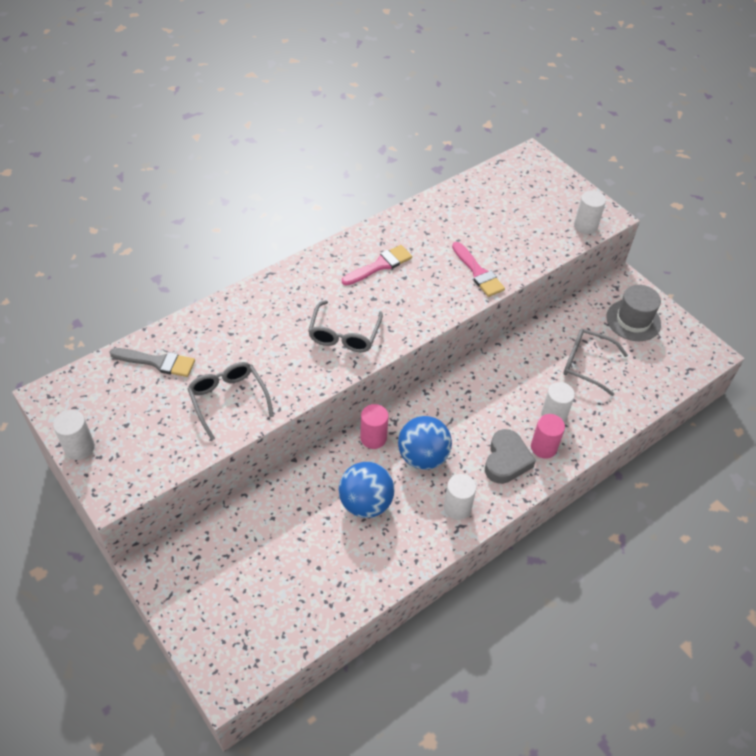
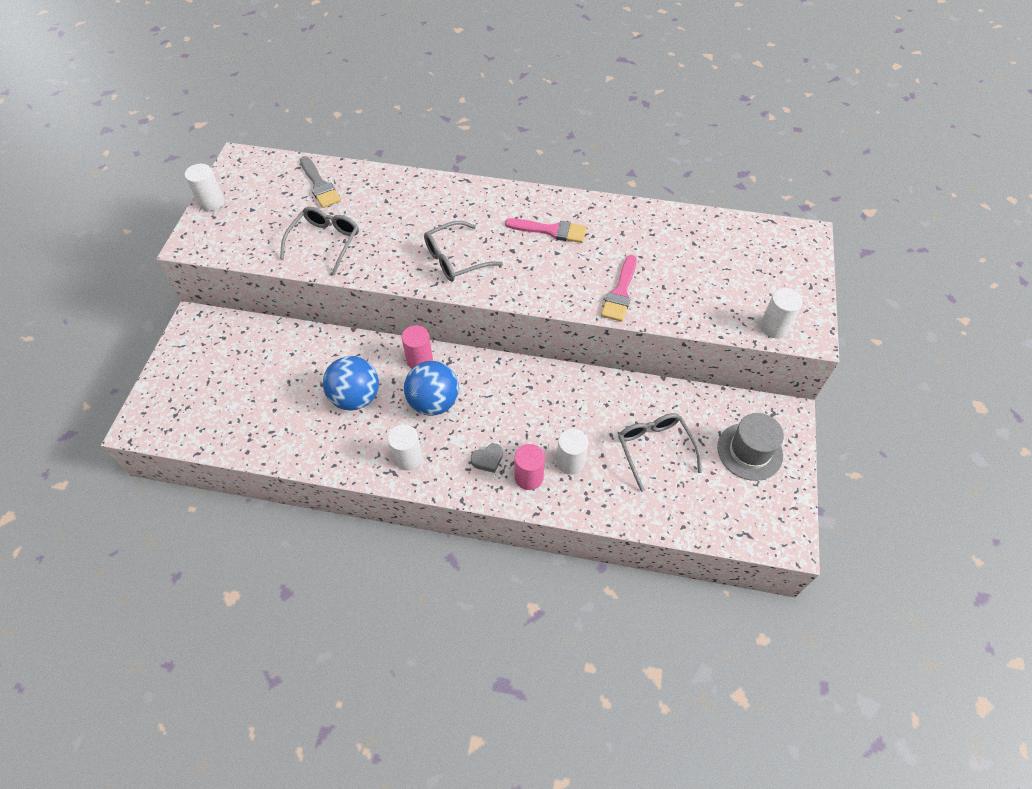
camera: 50 degrees right, 5 degrees up
grey heart [485,429,536,484] -> grey heart [471,444,503,473], size x0.55

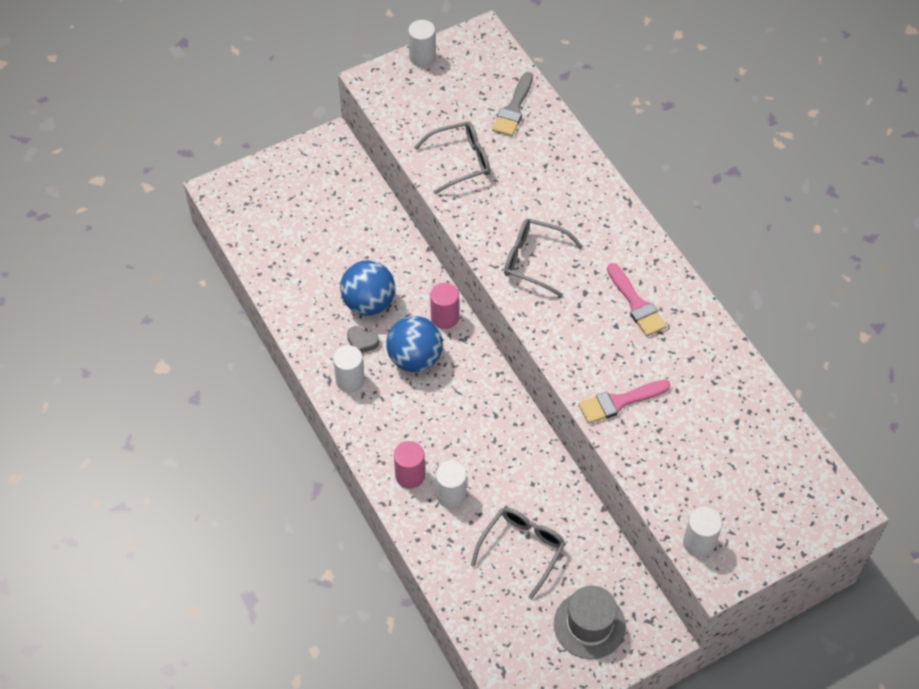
camera: 50 degrees right, 0 degrees up
grey heart [471,444,503,473] -> grey heart moved to [347,326,379,353]

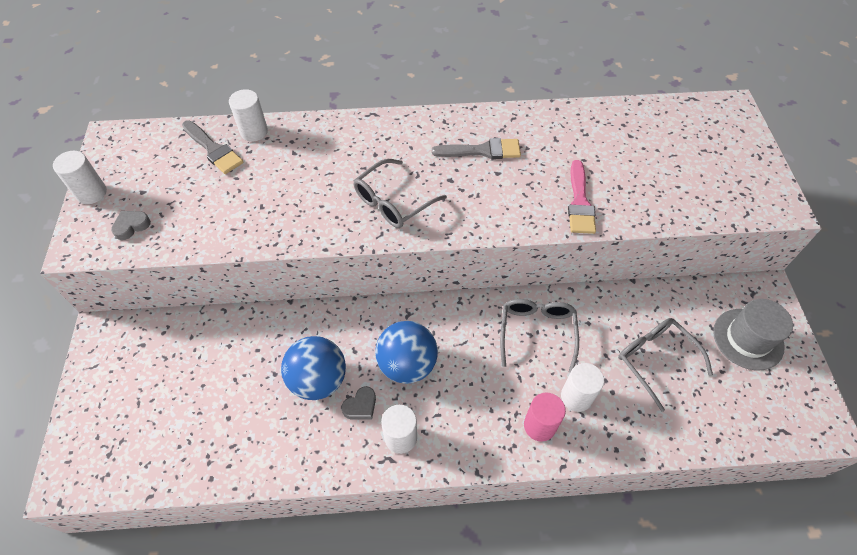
camera: 65 degrees left, 0 degrees up
grey glasses [414,121,490,194] -> grey glasses moved to [500,299,579,373]
pink cylinder [430,282,459,329] -> none
pink brush [607,263,667,336] -> grey brush [432,138,521,159]
white cylinder [683,507,722,557] -> white cylinder moved to [229,89,268,142]
none -> grey heart [111,211,151,240]

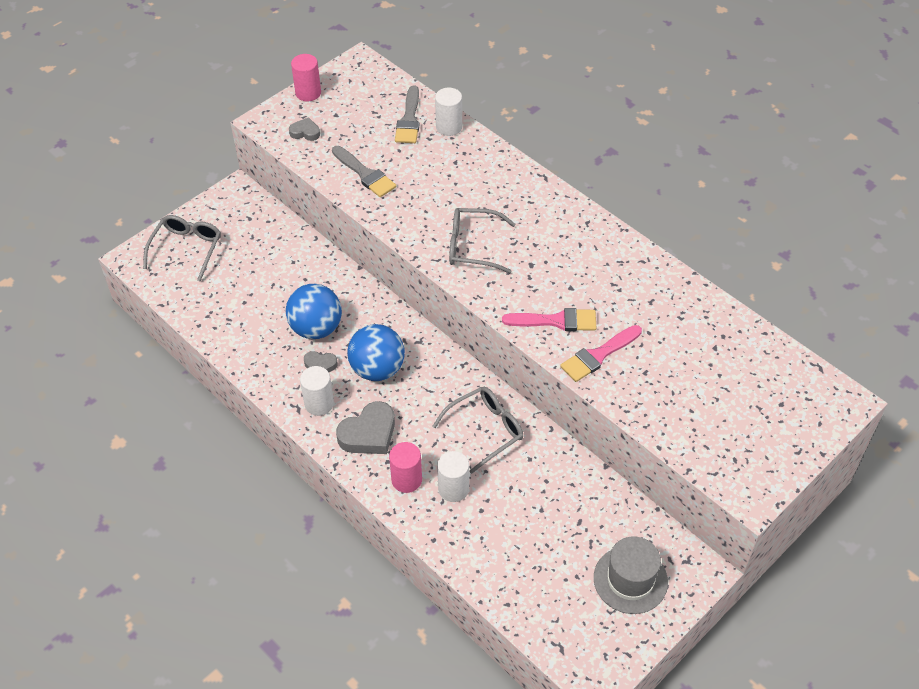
camera: 50 degrees right, 5 degrees down
white cylinder [53,151,107,204] -> pink cylinder [291,54,321,101]
grey brush [432,138,521,159] -> grey brush moved to [332,146,396,197]
grey glasses [618,318,713,412] -> grey glasses moved to [143,215,221,281]
none -> grey heart [336,401,395,454]
none -> pink brush [502,308,596,331]

